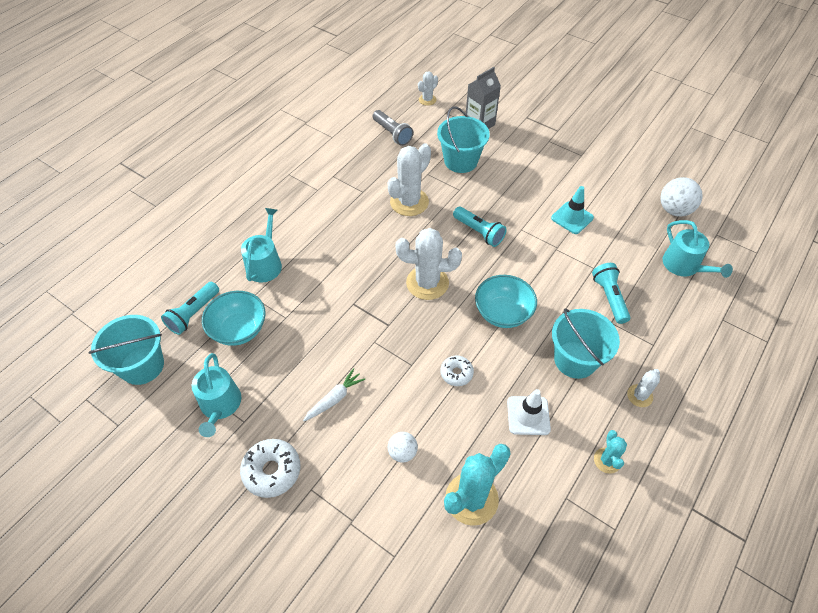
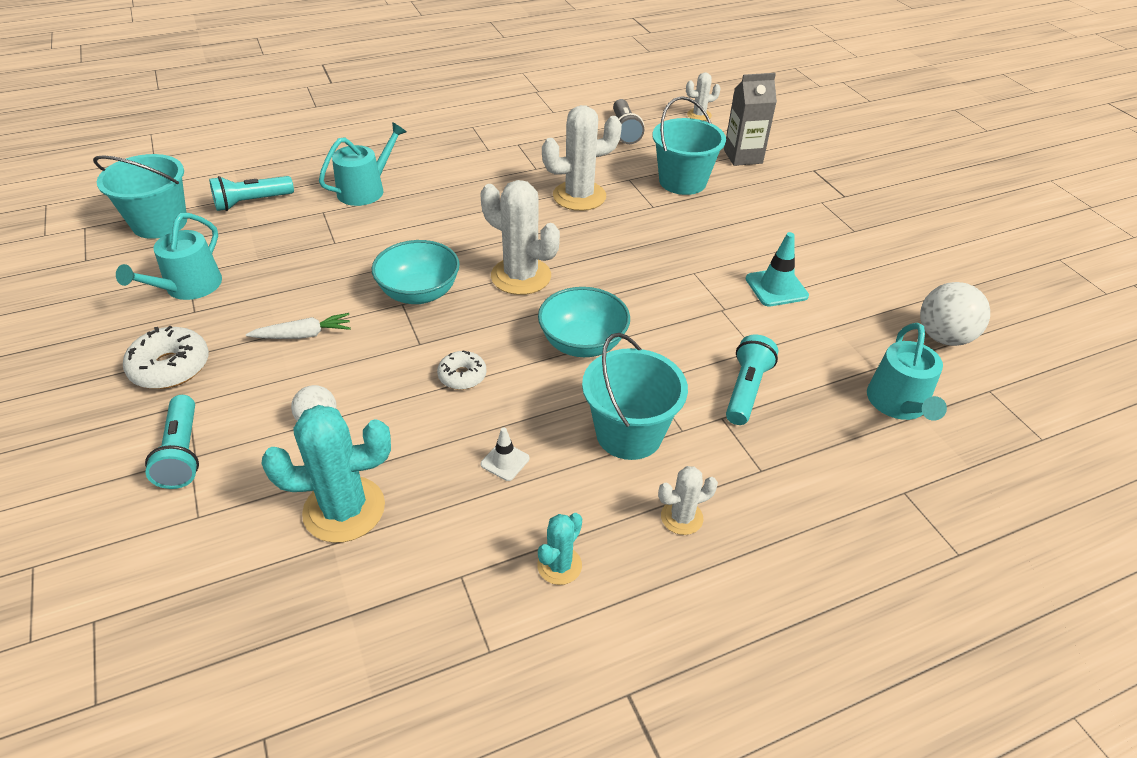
camera: 30 degrees right, 10 degrees down
turquoise bowl [202,291,266,346] -> turquoise bowl moved to [372,240,460,304]
turquoise flashlight [453,207,507,247] -> turquoise flashlight moved to [145,395,199,489]
white traffic cone [507,389,551,435] -> white traffic cone [481,427,530,481], size x0.61

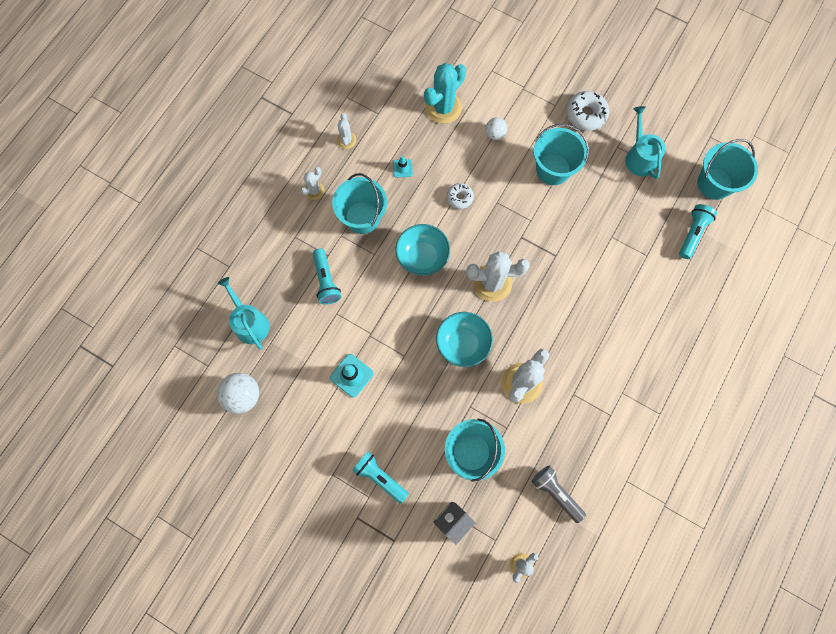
camera: 145 degrees right, 30 degrees up
turquoise flashlight [145,395,199,489] -> turquoise flashlight moved to [352,451,409,504]
white carrot [246,313,351,339] -> turquoise bucket [533,124,589,185]
turquoise watering can [319,122,406,206] -> none
turquoise bowl [372,240,460,304] -> turquoise bowl moved to [436,312,493,367]
white traffic cone [481,427,530,481] -> turquoise traffic cone [393,156,413,178]
turquoise cactus [537,513,582,585] -> white cactus [337,113,356,149]

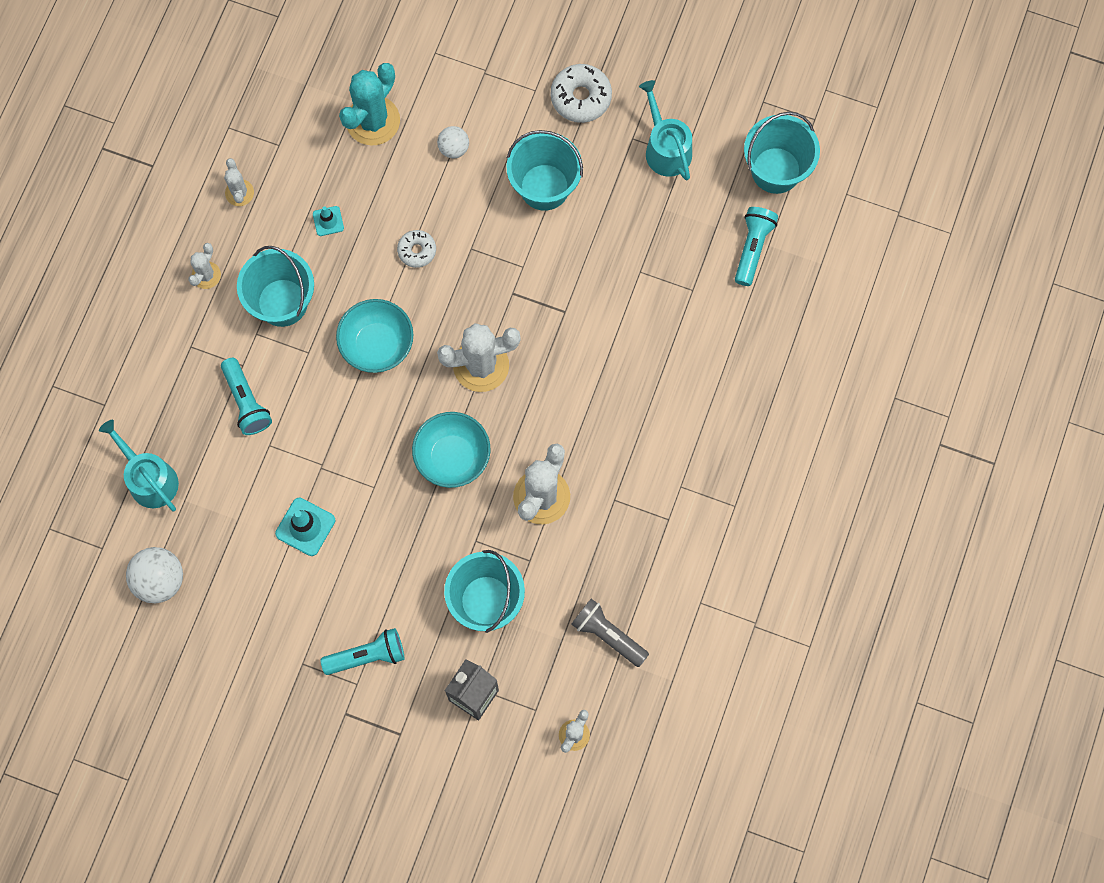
camera: 10 degrees left, 0 degrees up
turquoise flashlight [352,451,409,504] -> turquoise flashlight turned 135 degrees clockwise [320,628,404,675]

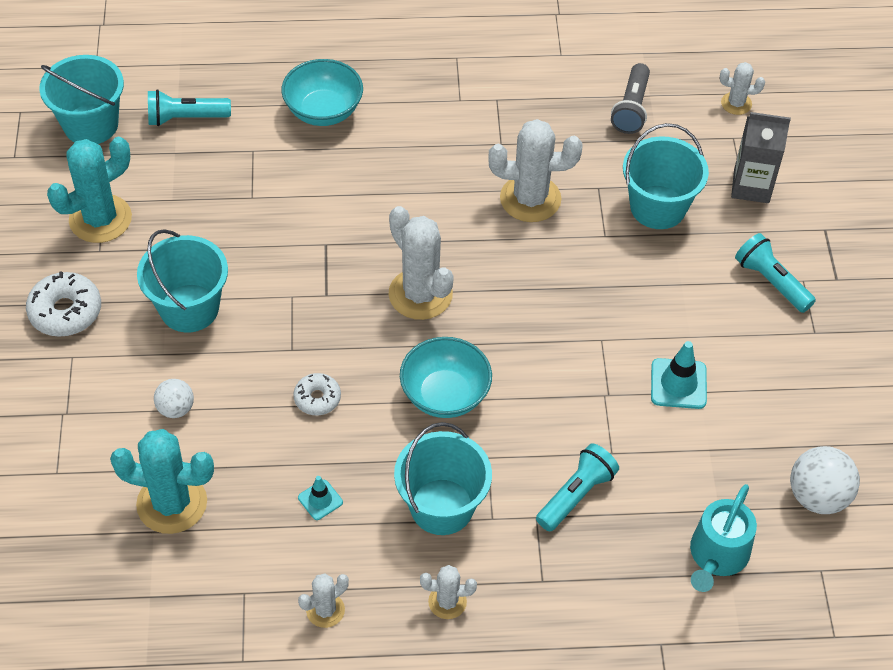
camera: 115 degrees left, 20 degrees down
turquoise bowl [412,412,490,488] -> turquoise bowl moved to [282,59,363,126]
turquoise watering can [639,80,692,180] -> turquoise cactus [47,137,132,243]

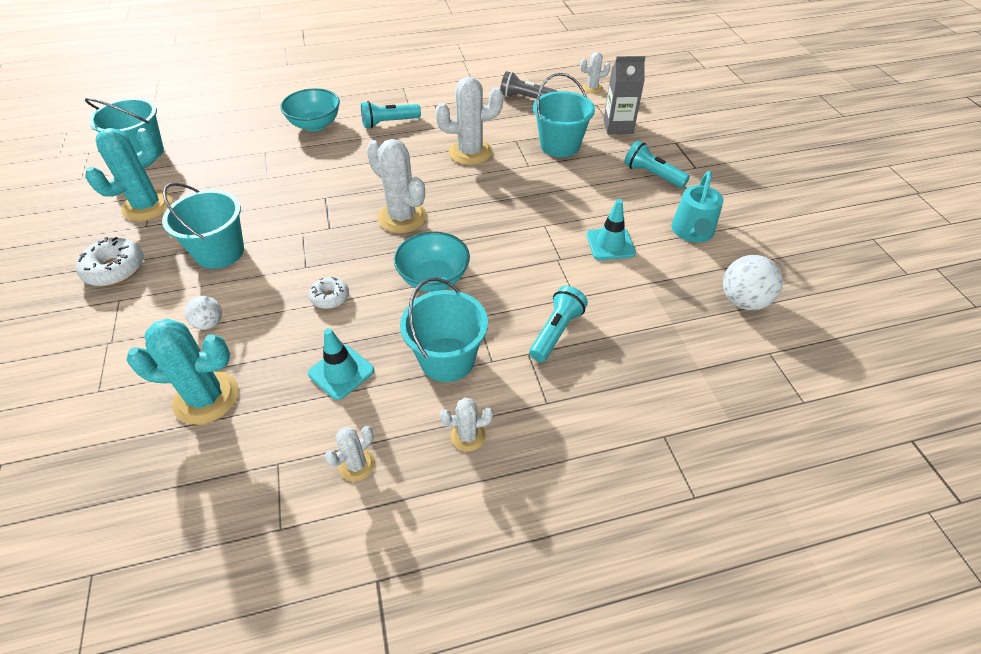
camera: 10 degrees left, 5 degrees down
turquoise flashlight [148,89,231,126] -> turquoise flashlight moved to [361,101,421,128]
turquoise traffic cone [298,476,343,520] -> turquoise traffic cone [308,328,374,400], size x1.65
grey flashlight [611,63,650,134] -> grey flashlight turned 105 degrees clockwise [500,71,557,99]
turquoise watering can [690,484,757,592] -> turquoise watering can moved to [671,171,724,242]

